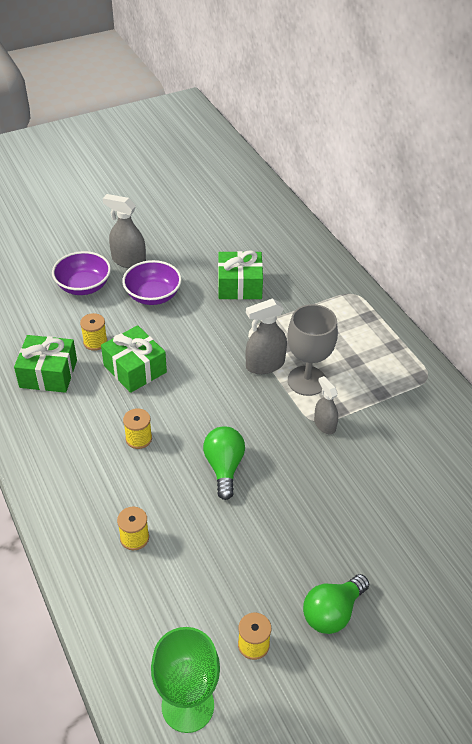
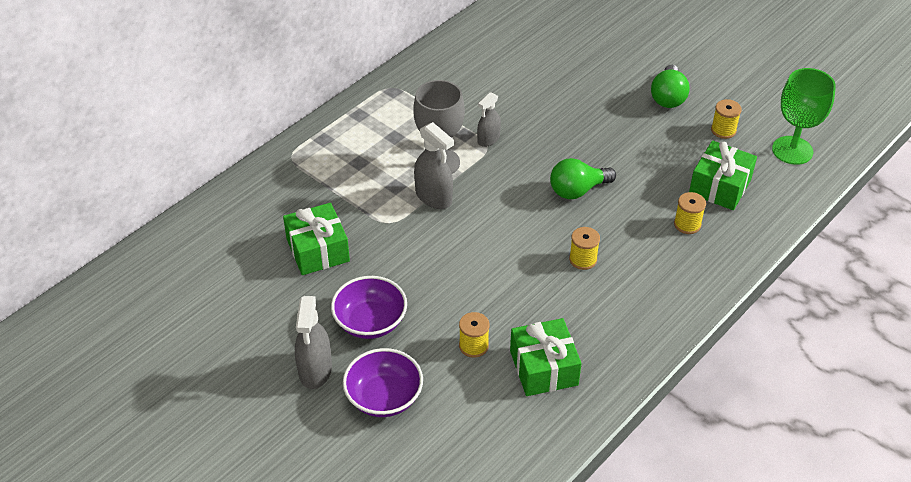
camera: 110 degrees left, 0 degrees up
green gift [101,325,167,393] -> green gift moved to [689,141,757,210]
green light bulb [303,574,369,634] -> green light bulb turned 75 degrees clockwise [651,65,690,108]

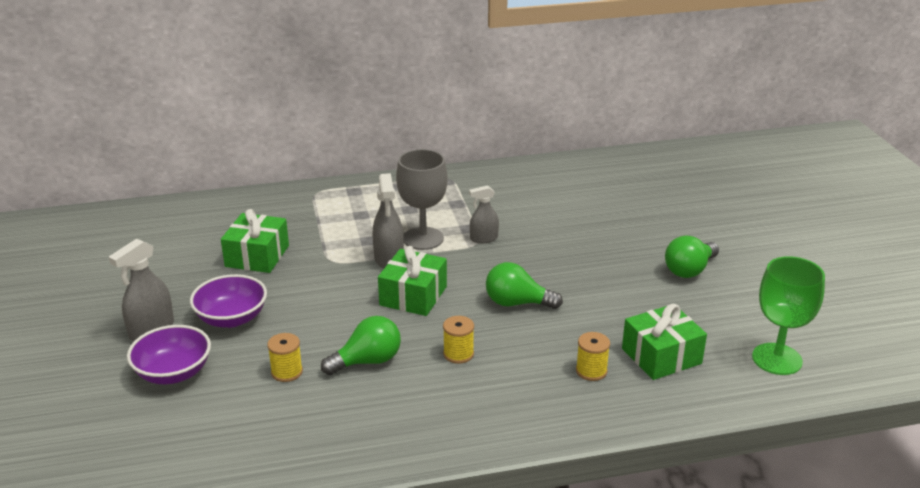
camera: 35 degrees right, 15 degrees down
green gift [510,318,582,396] -> green gift moved to [378,246,447,316]
yellow spool [711,99,742,139] -> none
none -> green light bulb [321,316,401,375]

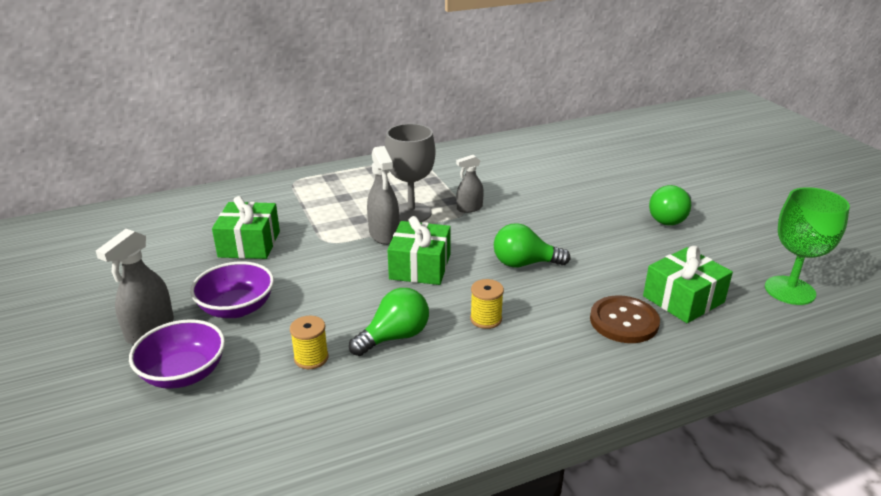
camera: 10 degrees left, 0 degrees up
yellow spool [576,332,610,381] -> brown button [590,295,660,343]

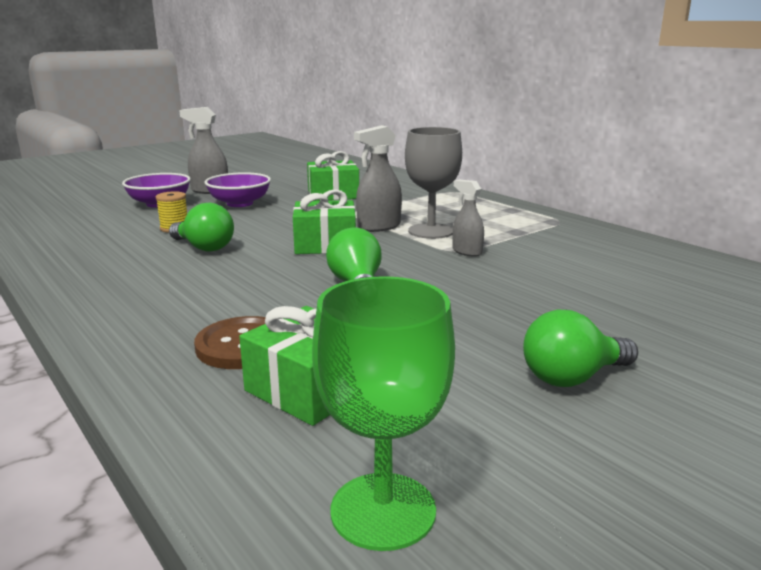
camera: 75 degrees right, 10 degrees down
yellow spool [470,279,504,329] -> none
green light bulb [649,185,691,226] -> green light bulb turned 45 degrees counterclockwise [523,310,638,387]

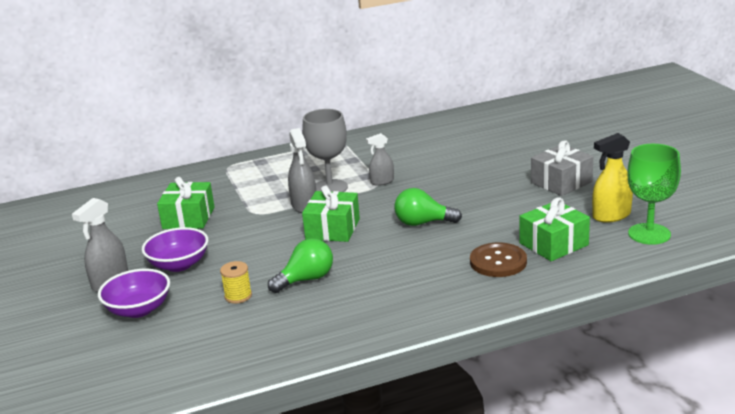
camera: 70 degrees left, 5 degrees up
green light bulb [523,310,638,387] -> grey gift [531,140,593,196]
none -> yellow spray bottle [592,133,633,223]

